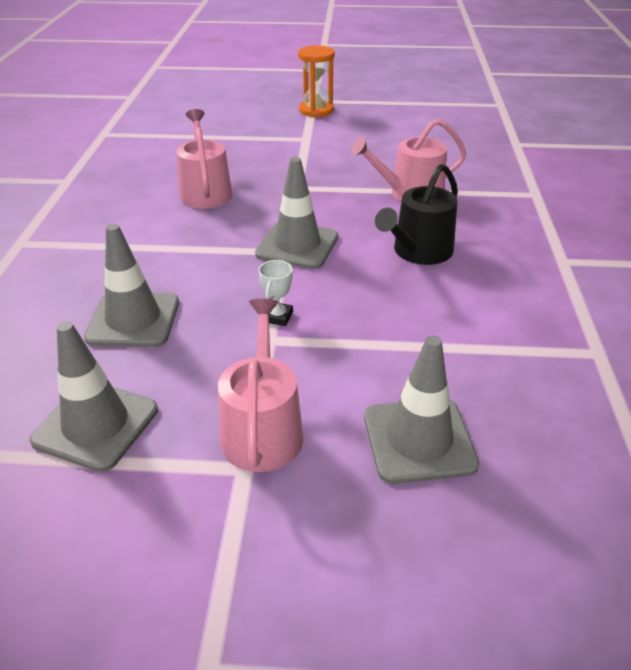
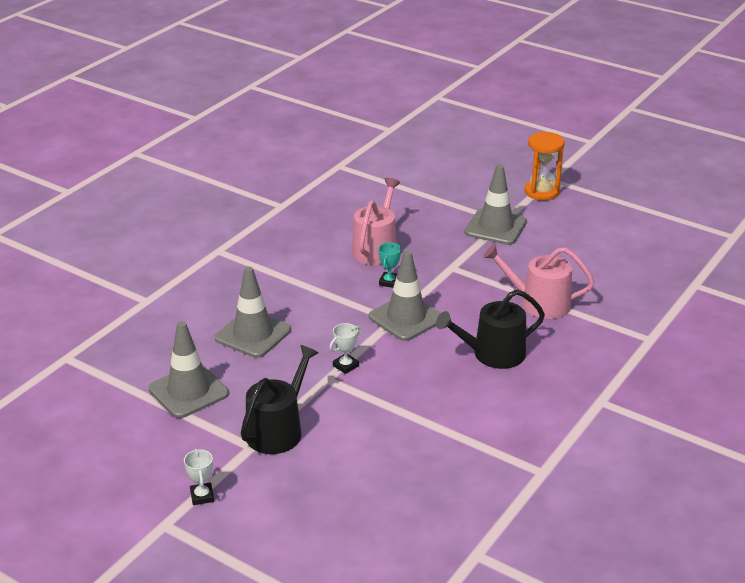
camera: 30 degrees right, 5 degrees down
pink watering can [218,299,304,472] -> black watering can [241,345,318,454]
grey traffic cone [364,335,479,484] -> grey traffic cone moved to [465,165,527,245]
none -> white trophy [184,449,214,505]
none -> turquoise trophy [378,242,401,288]

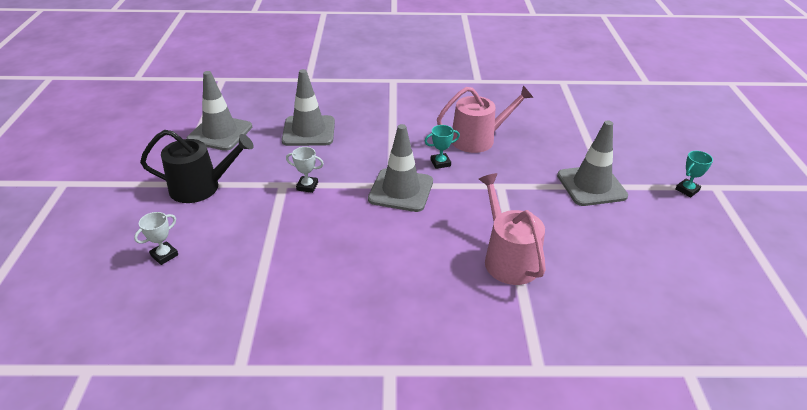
camera: 55 degrees right, 5 degrees up
white trophy [184,449,214,505] -> white trophy moved to [134,212,178,265]
black watering can [436,289,545,369] -> none
orange hourglass [524,132,565,200] -> turquoise trophy [676,151,713,197]

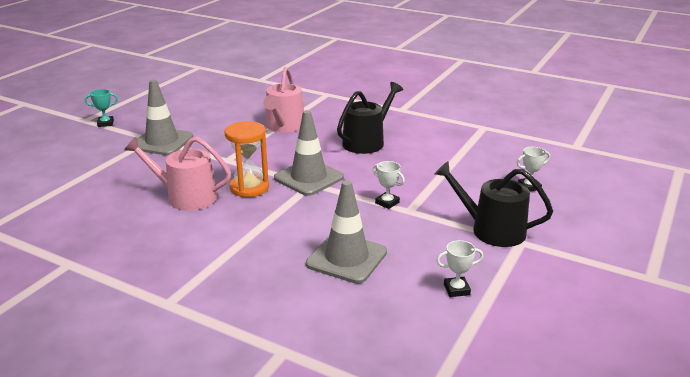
camera: 150 degrees left, 10 degrees down
grey traffic cone [186,71,252,151] -> white trophy [436,240,484,297]
turquoise trophy [424,125,460,169] -> orange hourglass [225,121,269,197]
none -> black watering can [337,82,403,154]

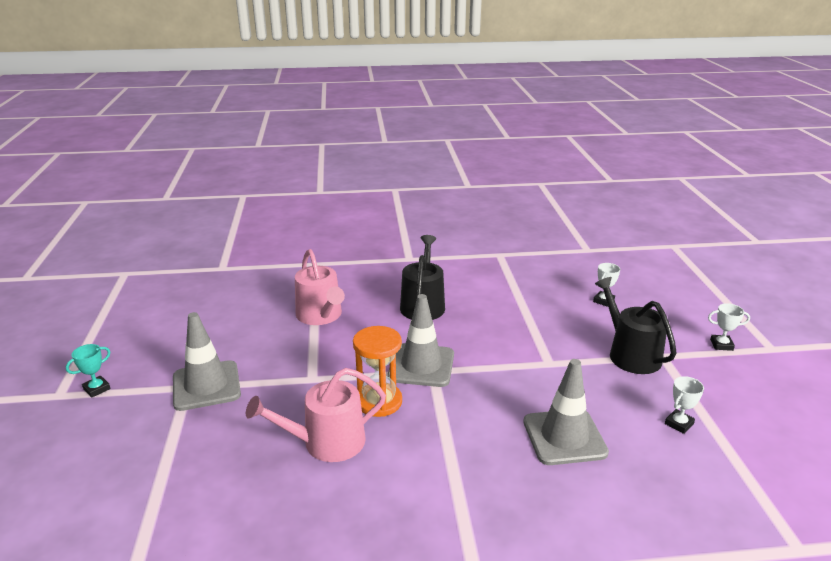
camera: 35 degrees left, 0 degrees up
white trophy [373,161,405,209] -> white trophy moved to [708,303,750,351]
black watering can [435,161,553,247] -> black watering can turned 75 degrees clockwise [595,277,677,374]

